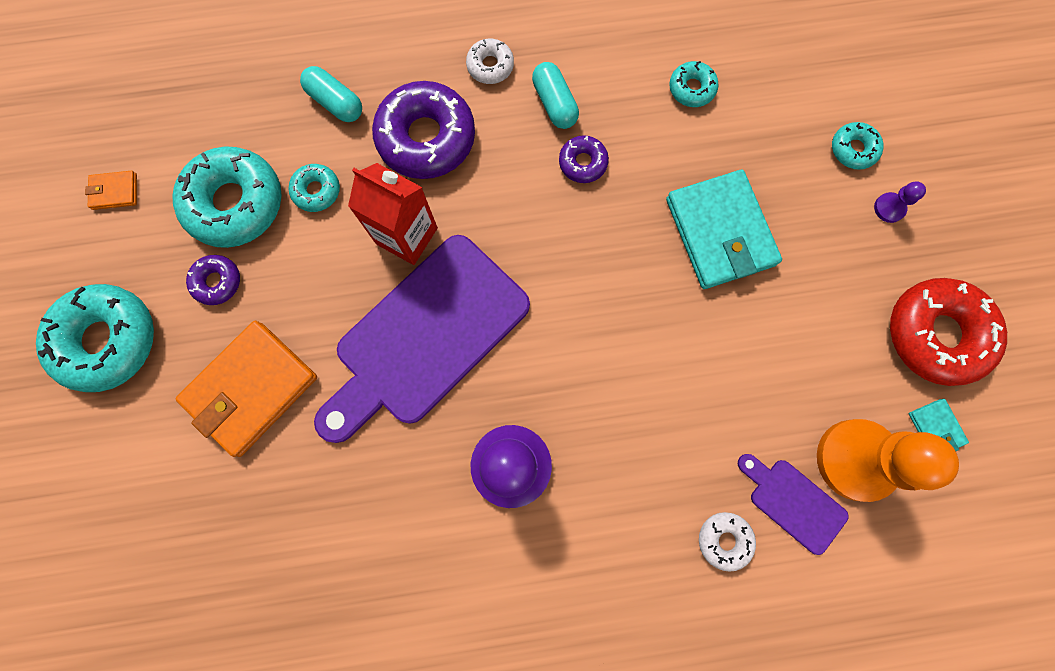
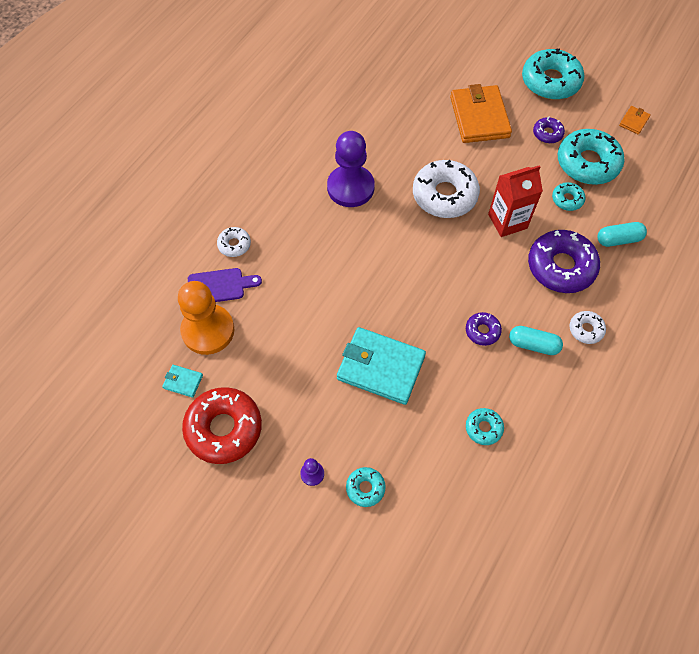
camera: 130 degrees right, 15 degrees down
purple cutting board [314,235,530,443] -> white donut [413,160,480,218]

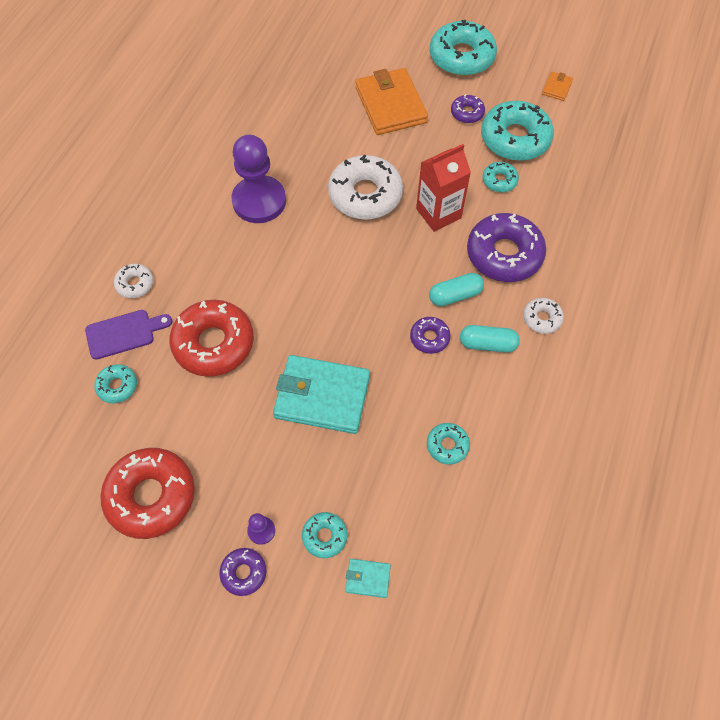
camera: 10 degrees left, 0 degrees up
turquoise wallet [162,365,203,398] -> turquoise wallet moved to [345,559,391,598]
orange pawn [178,281,234,355] -> turquoise donut [94,364,137,403]
turquoise capsule [598,222,647,247] -> turquoise capsule moved to [429,273,484,307]
none -> red donut [169,300,254,377]
none -> purple donut [219,548,266,596]

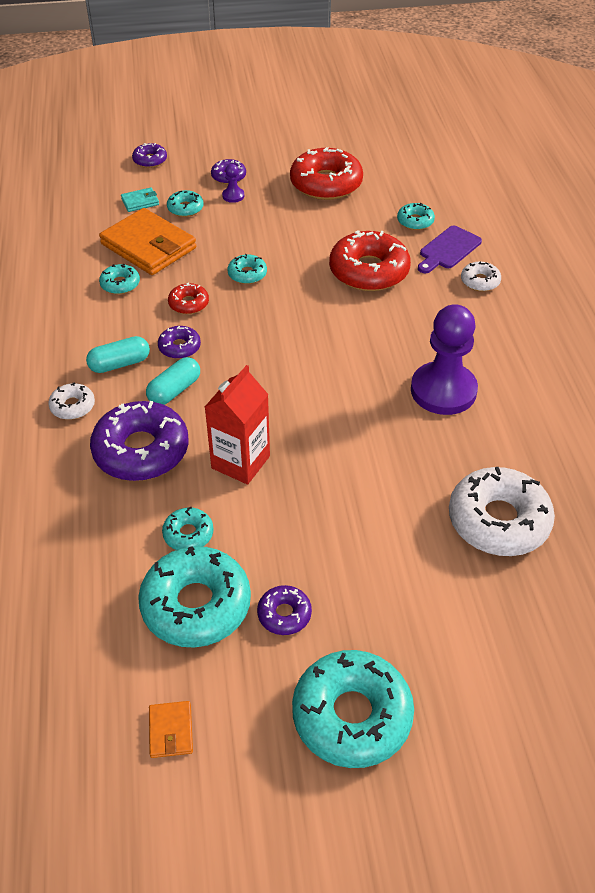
camera: 150 degrees right, 15 degrees down
turquoise wallet [273,355,370,434] -> turquoise donut [228,254,267,284]
white donut [328,155,403,220] -> white donut moved to [449,467,555,556]
orange wallet [355,68,428,135] -> orange wallet moved to [99,208,196,275]
none -> purple donut [132,143,167,168]
none -> red donut [168,283,209,314]

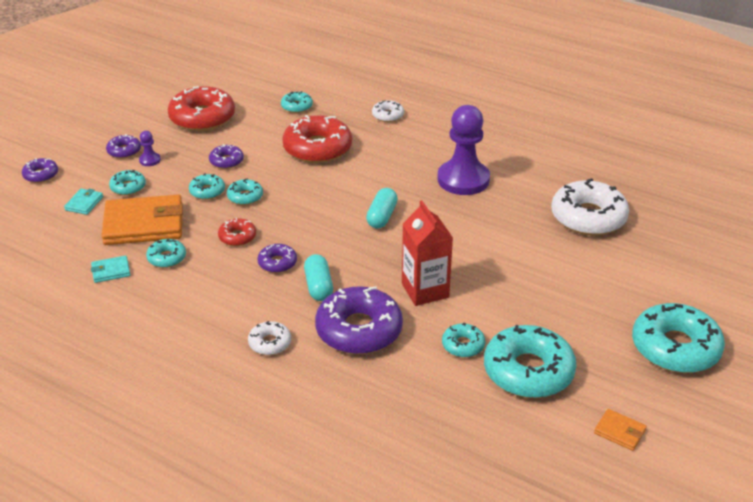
camera: 50 degrees left, 10 degrees down
turquoise capsule [86,336,150,373] -> turquoise capsule moved to [366,188,398,228]
purple donut [257,585,312,635] -> purple donut moved to [209,144,244,169]
purple cutting board [418,226,482,273] -> none
none -> turquoise wallet [91,255,130,283]
none -> turquoise donut [189,173,225,200]

